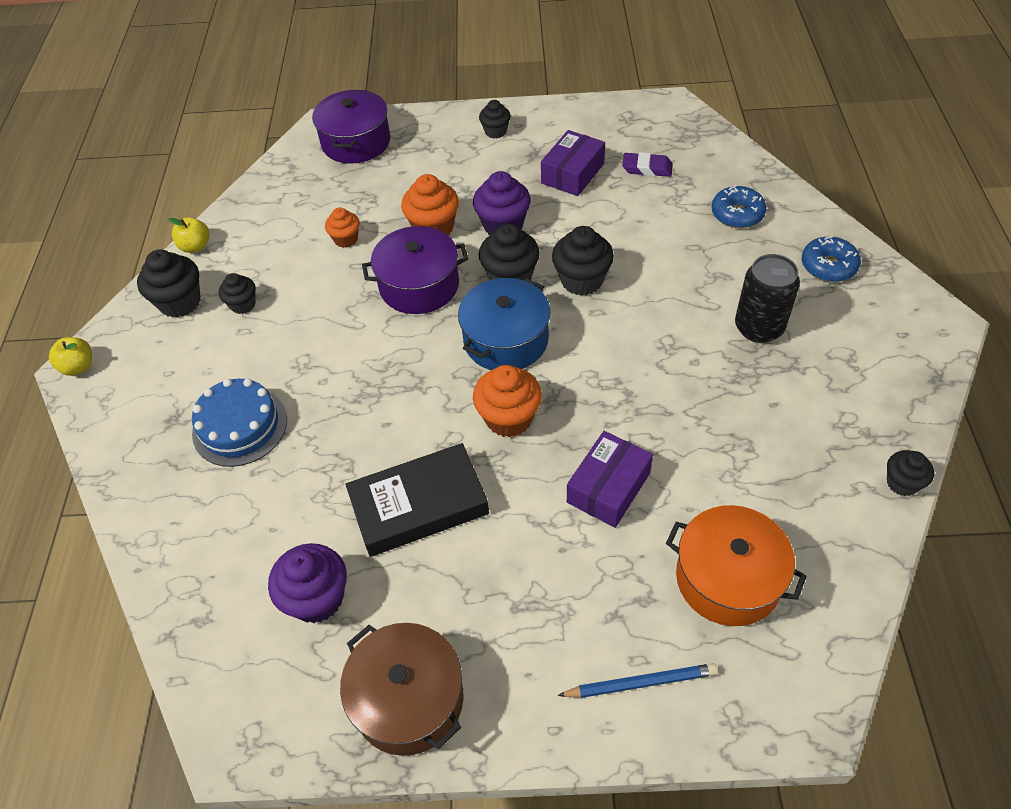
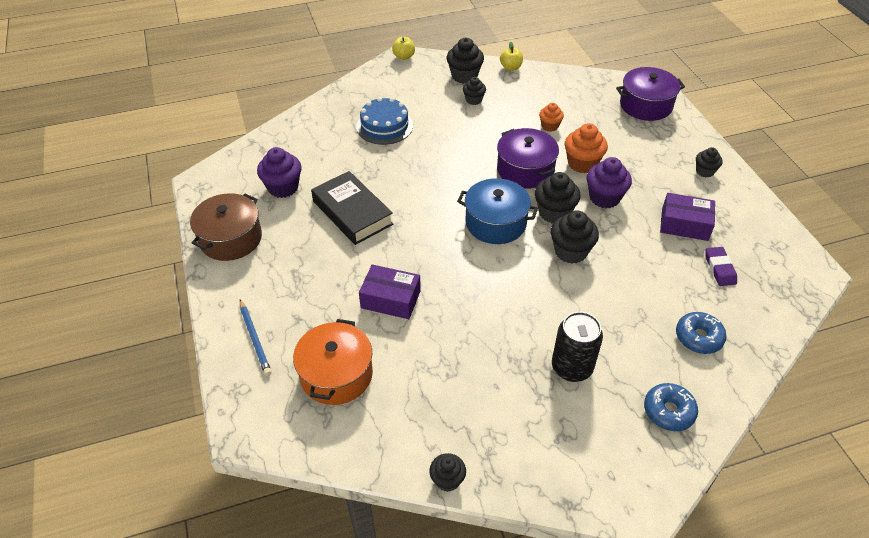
camera: 70 degrees right, 5 degrees down
orange cupcake [473,365,542,437] -> none

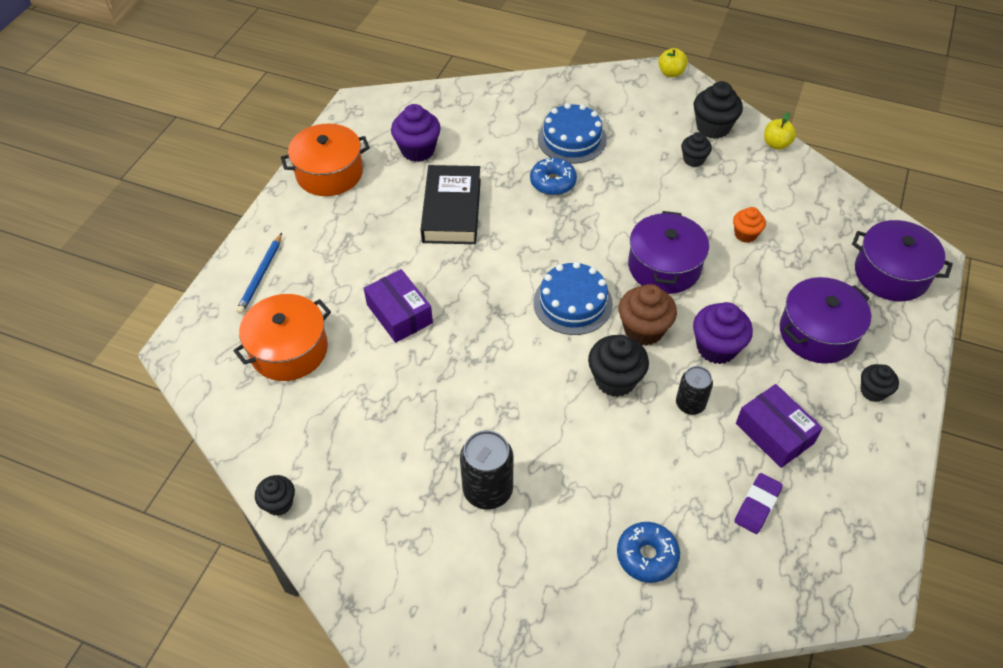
camera: 40 degrees right, 5 degrees up
brown pot [190,193,262,261] -> orange pot [281,124,370,196]
blue pot [457,178,538,244] -> blue cake [533,262,613,335]
black cupcake [535,172,581,223] -> brown cupcake [619,284,677,346]
orange cupcake [565,123,608,173] -> none
blue donut [644,383,698,431] -> blue donut moved to [530,158,577,195]
none -> black can [676,366,713,415]
none -> purple pot [780,277,871,364]

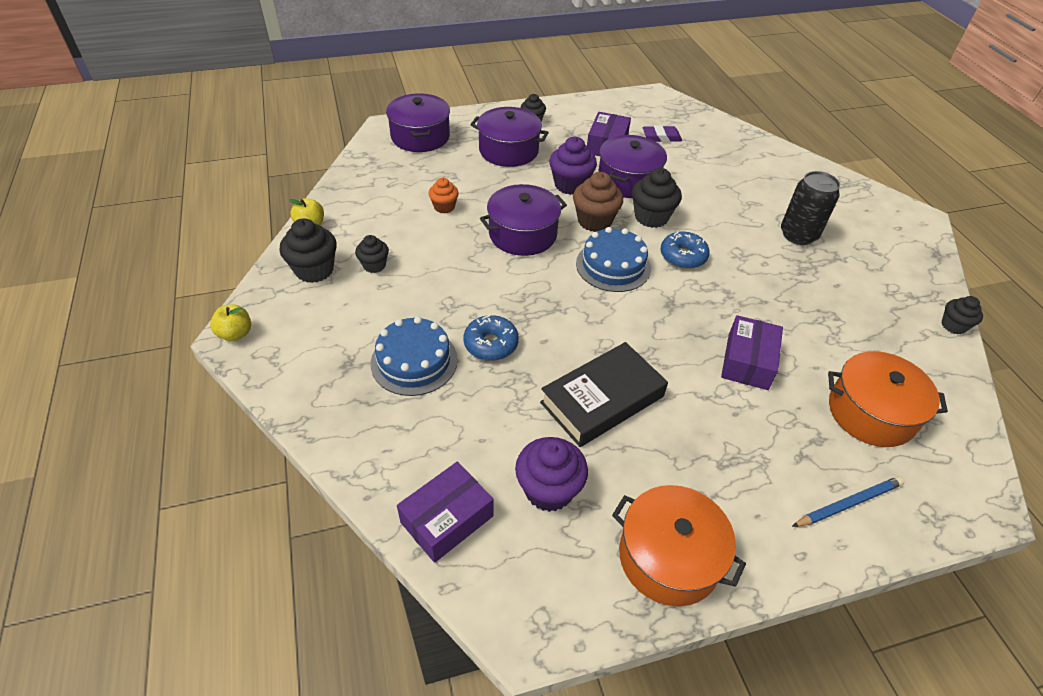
camera: 130 degrees left, 5 degrees down
blue donut [617,522,680,583] -> blue donut moved to [661,231,710,269]
black can [676,366,713,415] -> purple pot [598,135,667,198]
none -> purple box [397,462,493,563]

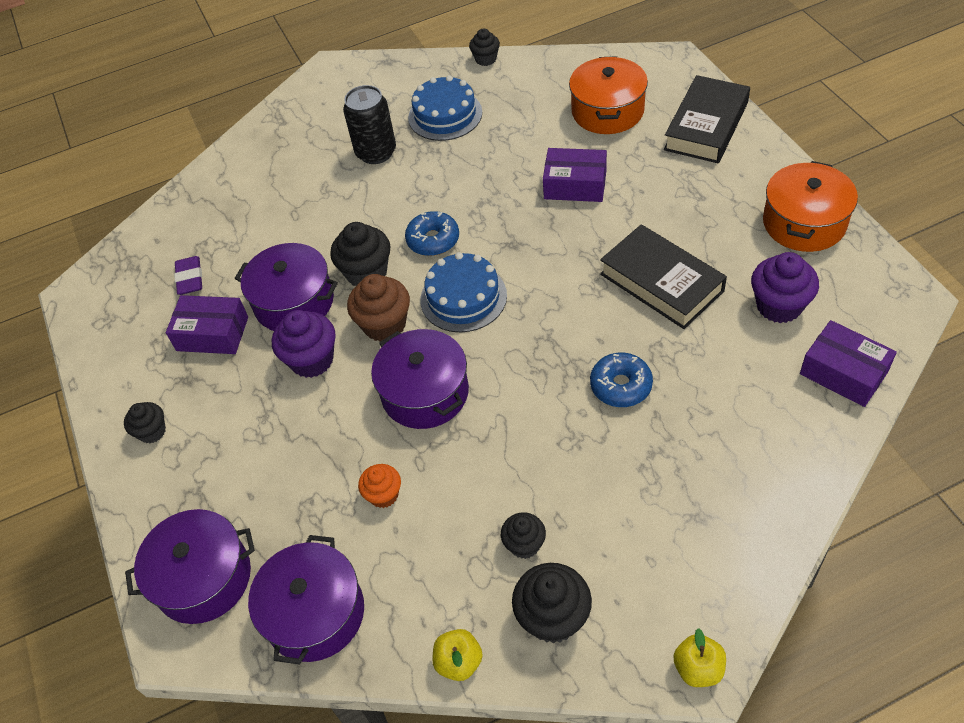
camera: 90 degrees left, 5 degrees up
blue cake [371,316,458,396] -> blue cake moved to [408,75,482,141]
purple pot [470,107,549,167] -> purple pot moved to [248,535,364,665]
blue pencil [792,476,904,527] -> black book [664,75,750,163]

